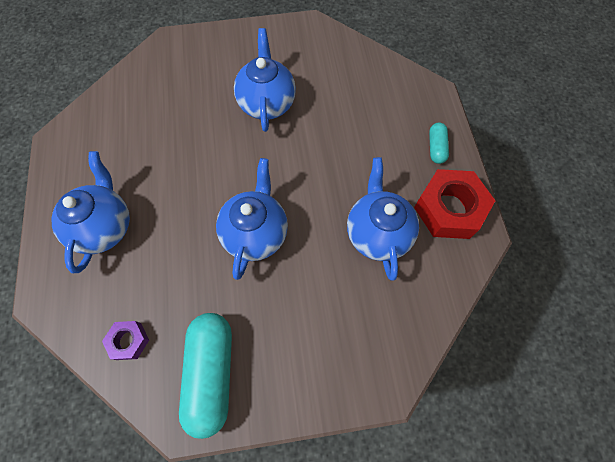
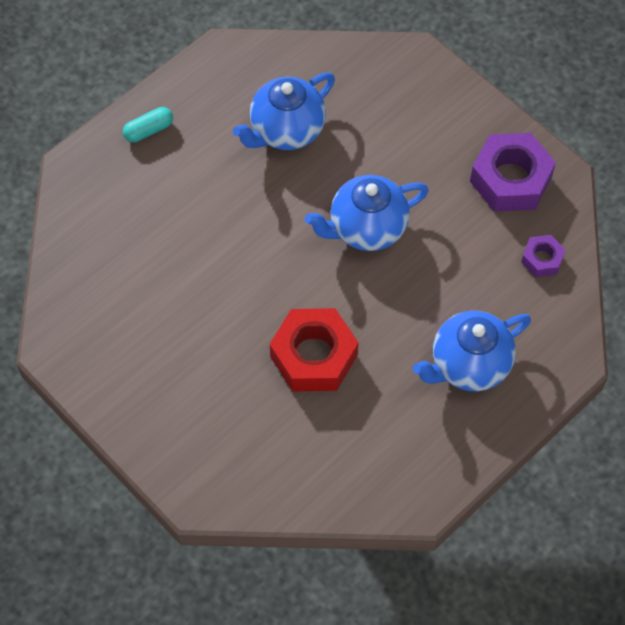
camera: 125 degrees left, 5 degrees down
turquoise capsule [179,313,232,439] -> purple nut [470,133,556,212]
blue teapot [234,28,296,132] -> none
red nut [414,169,496,239] -> red nut moved to [270,308,359,392]

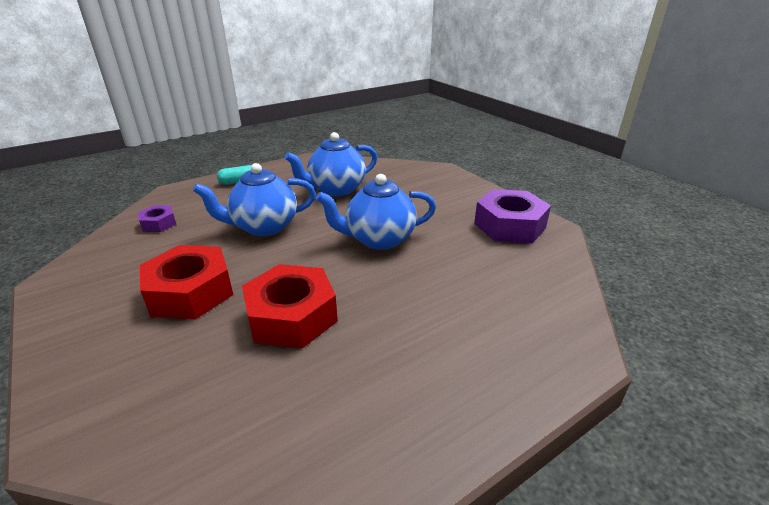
camera: 10 degrees right, 30 degrees down
blue teapot [413,311,531,391] -> blue teapot moved to [193,163,316,236]
purple nut [521,235,566,277] -> purple nut moved to [138,205,176,232]
none -> red nut [140,245,233,319]

